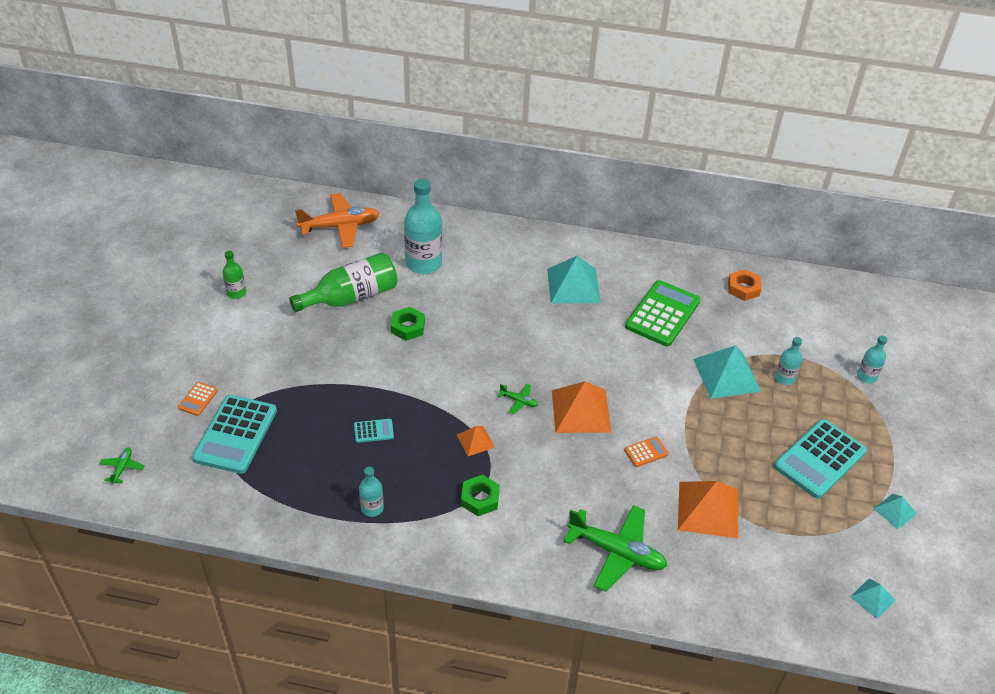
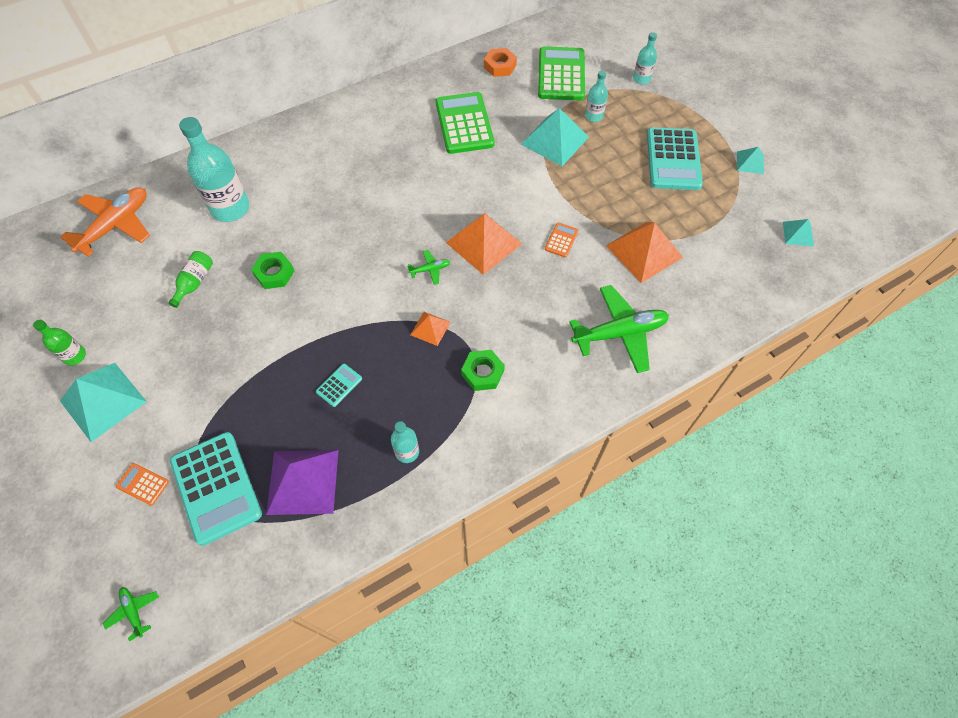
camera: 40 degrees left, 15 degrees up
orange calculator [178,382,218,416] -> orange calculator turned 135 degrees clockwise [116,463,169,506]
green bottle [289,252,397,312] -> green bottle [168,251,213,308], size x0.51
turquoise pyramid [547,256,601,303] -> turquoise pyramid moved to [60,363,147,442]
none -> purple pyramid [266,450,339,515]
none -> green calculator [538,46,585,101]

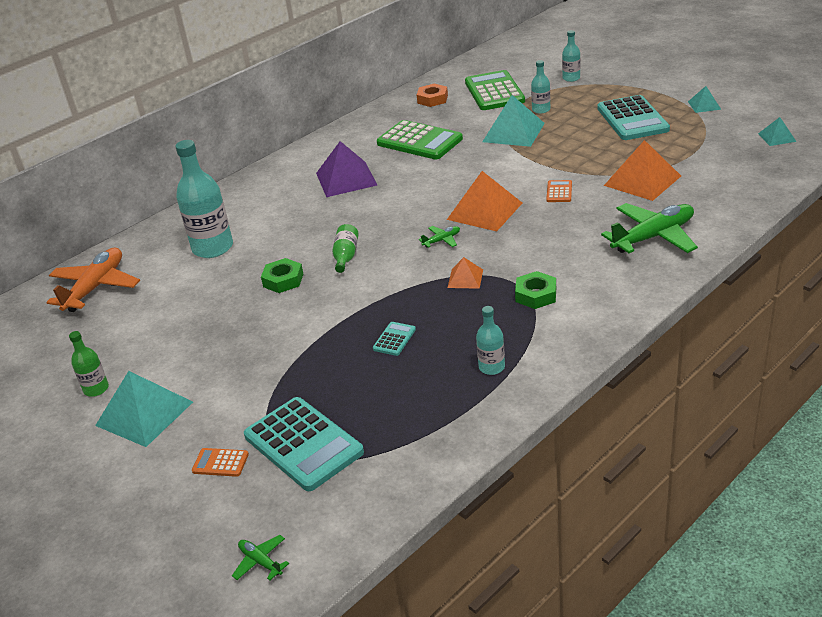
camera: 10 degrees left, 25 degrees down
green bottle [168,251,213,308] -> green bottle moved to [332,224,359,273]
purple pyramid [266,450,339,515] -> purple pyramid moved to [316,141,377,197]
green calculator [436,92,494,154] -> green calculator turned 150 degrees clockwise [377,120,463,159]

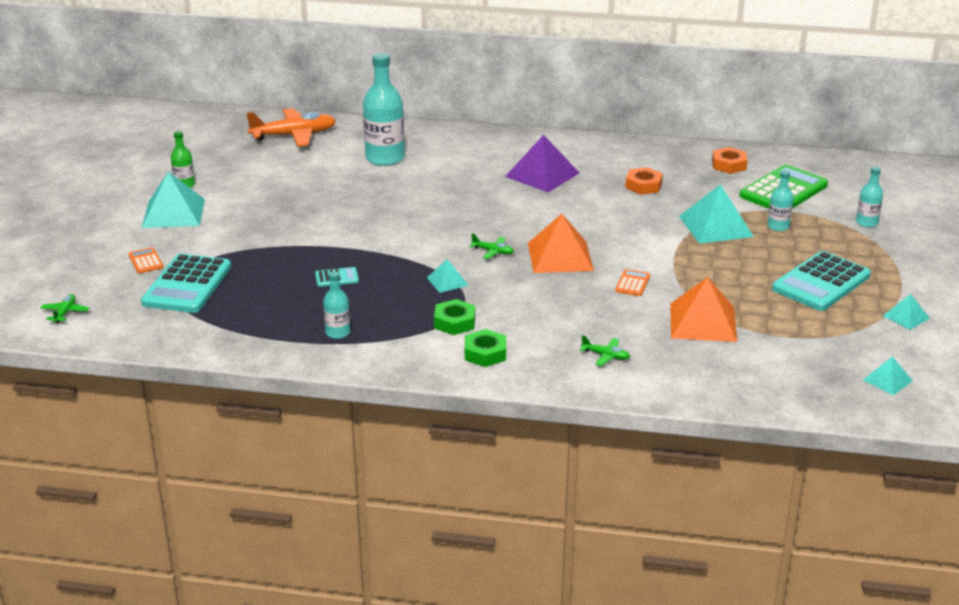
camera: 50 degrees right, 5 degrees down
green nut [261,258,303,293] -> green nut moved to [465,329,506,367]
green bottle [332,224,359,273] -> none
green calculator [377,120,463,159] -> orange nut [625,167,663,195]
orange pyramid [448,257,483,289] -> turquoise pyramid [427,259,469,293]
orange calculator [546,180,572,202] -> orange calculator turned 45 degrees counterclockwise [615,269,650,296]
green plane [601,203,698,253] -> green plane [580,335,630,366], size x0.45

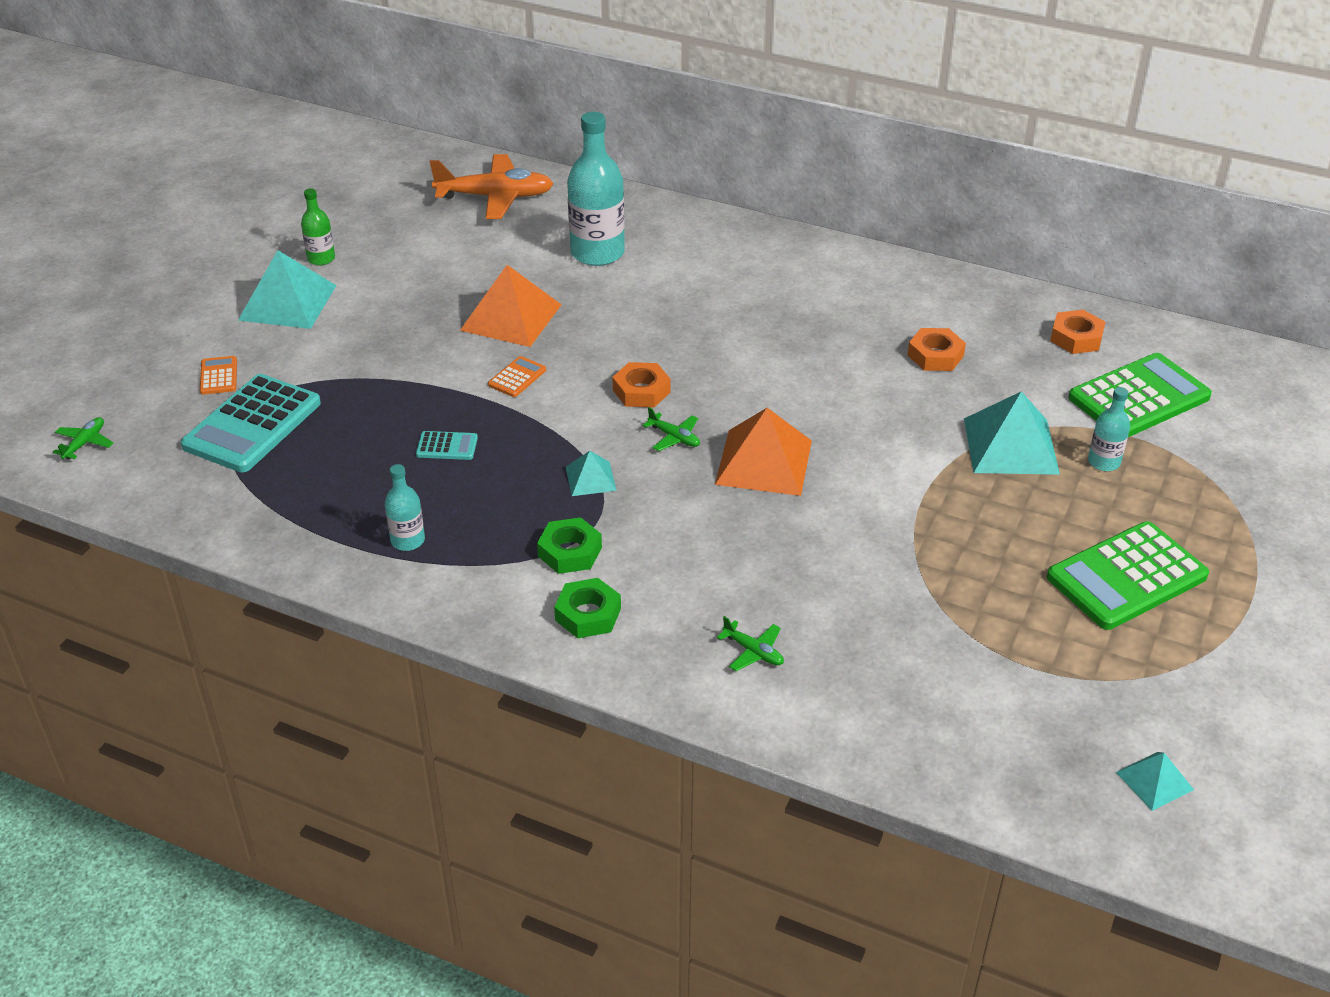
camera: 15 degrees right, 10 degrees up
purple pyramid [505,135,579,192] -> none
orange calculator [615,269,650,296] -> orange calculator moved to [488,356,546,397]
orange pyramid [670,277,737,342] -> orange pyramid moved to [460,265,562,347]
turquoise calculator [772,251,871,311] -> green calculator [1047,521,1209,630]
turquoise bottle [856,167,883,227] -> none
turquoise pyramid [883,294,930,330] -> none
none -> orange nut [612,362,671,408]

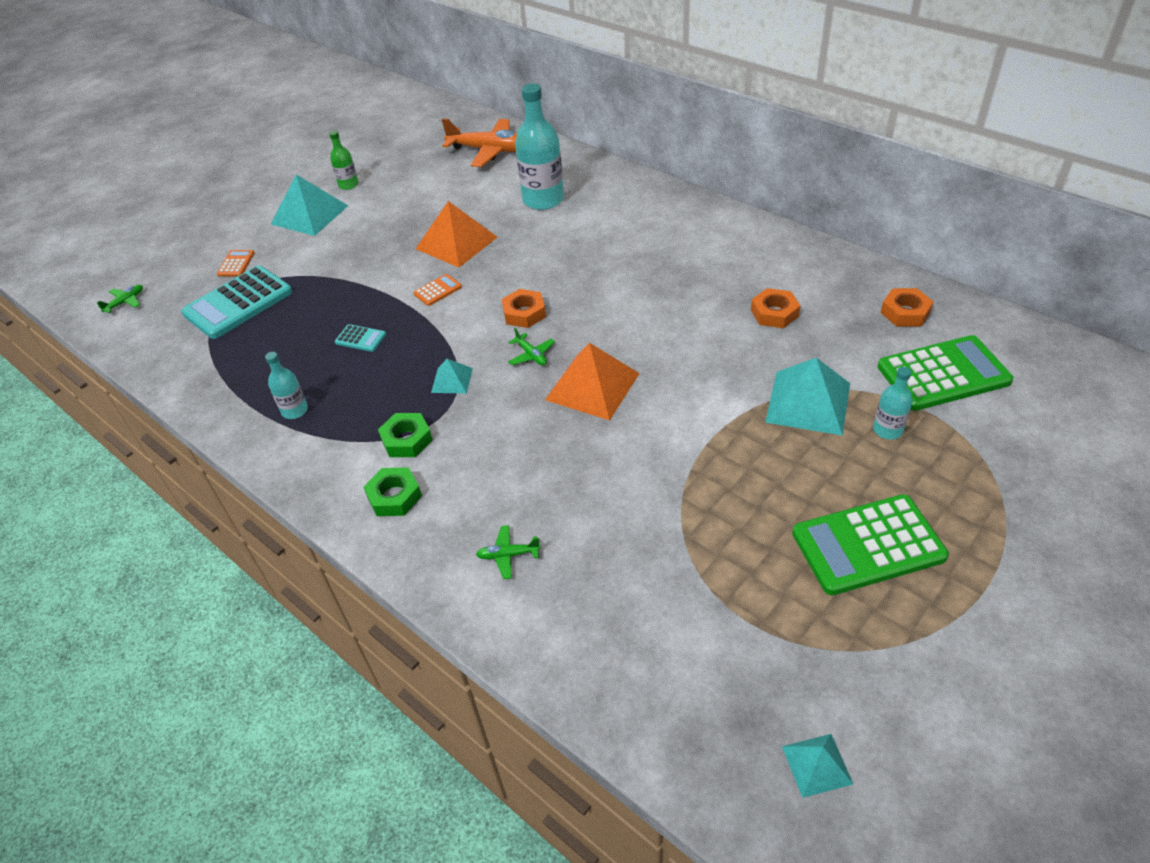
camera: 20 degrees right, 5 degrees up
green plane [717,616,784,671] -> green plane turned 120 degrees clockwise [476,525,541,579]

